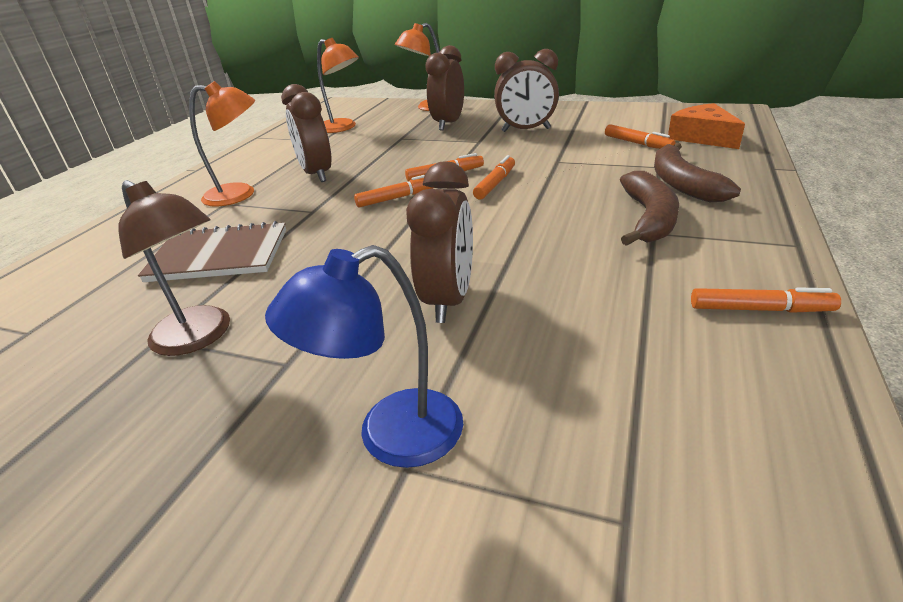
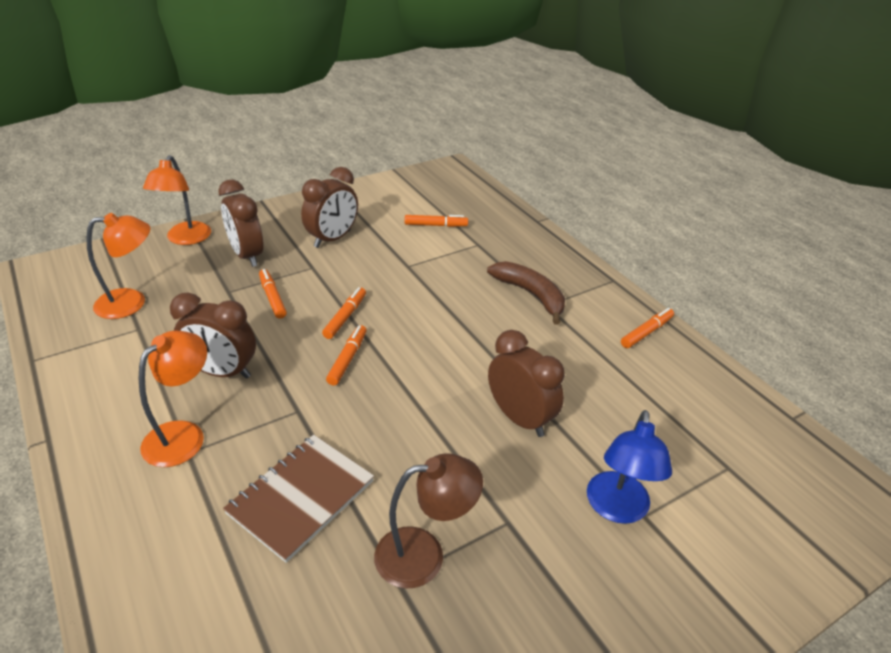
camera: 55 degrees left, 5 degrees up
orange marker [473,155,515,199] -> orange marker moved to [259,269,287,319]
brown banana [654,143,741,202] -> none
orange cheese [668,103,745,149] -> none

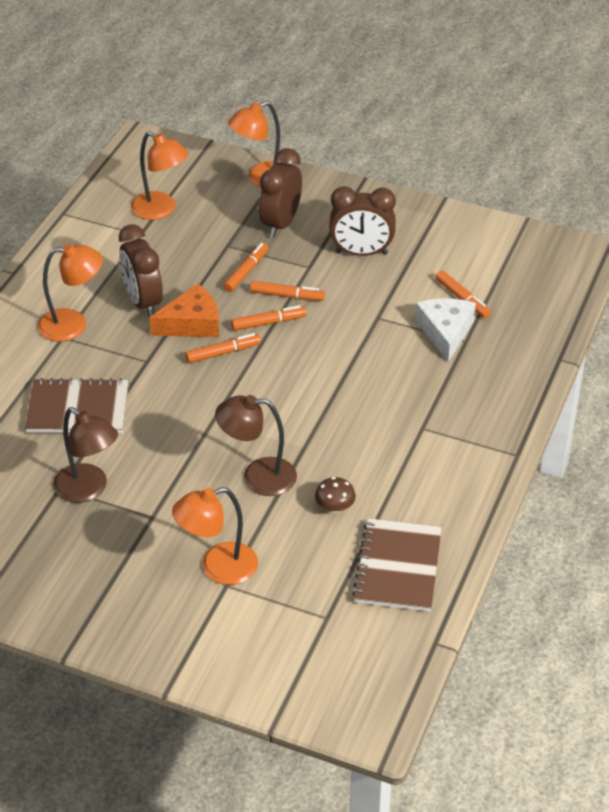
camera: 55 degrees right, 5 degrees up
brown banana [487,261,565,325] -> none
brown clock [488,330,565,437] -> brown lamp [215,395,297,496]
blue lamp [587,410,672,524] -> orange lamp [172,487,258,585]
orange marker [621,308,674,348] -> orange marker moved to [250,281,325,301]
none -> orange cheese [149,284,219,337]
none -> brown mushroom [315,477,356,512]
none -> brown notebook [352,518,442,612]
none -> white cheese [415,299,476,362]

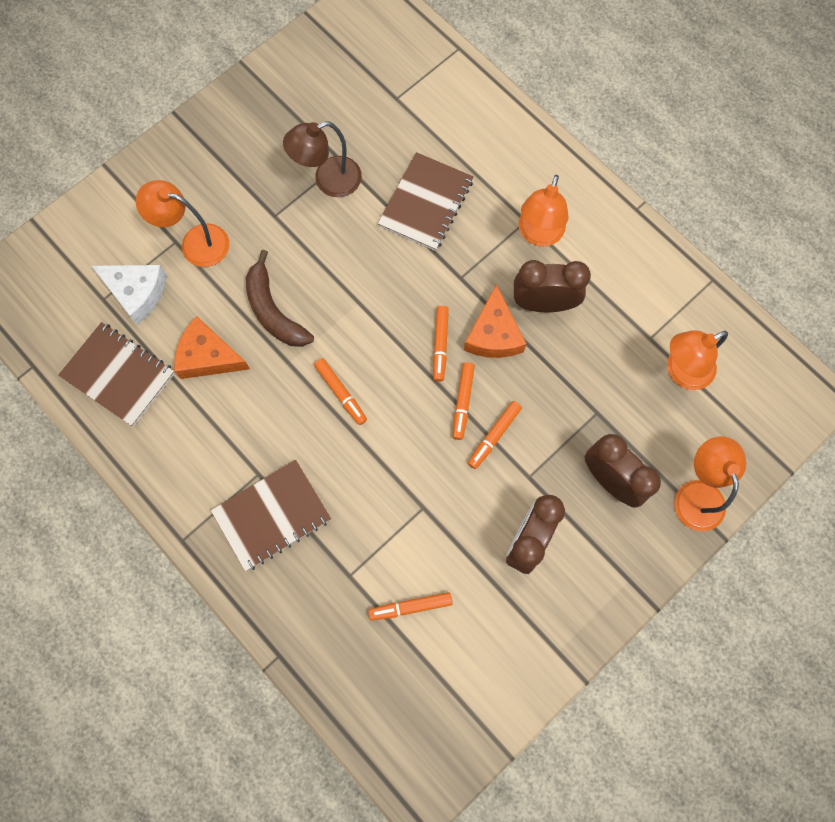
camera: 115 degrees right, 30 degrees up
orange lamp [172,487,258,585] -> orange lamp turned 75 degrees counterclockwise [136,180,229,267]
brown lamp [215,395,297,496] -> brown banana [246,250,314,347]
orange marker [224,243,269,292] -> orange marker moved to [314,358,367,425]
brown mushroom [315,477,356,512] -> orange cheese [174,316,250,379]
white cheese [415,299,476,362] -> white cheese moved to [92,265,167,325]
none -> brown notebook [211,460,331,572]

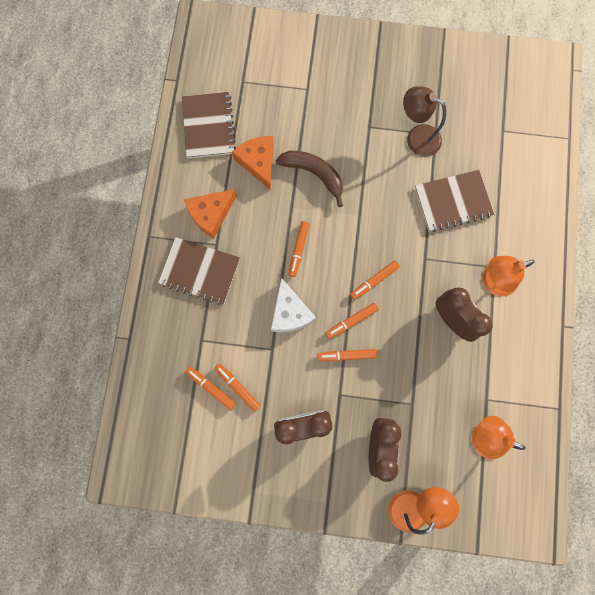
camera: 50 degrees right, 5 degrees up
white cheese [92,265,167,325] -> white cheese moved to [271,278,316,332]
orange lamp [136,180,229,267] -> none
brown banana [246,250,314,347] -> brown banana turned 105 degrees clockwise [276,151,343,207]
orange cheese [464,284,527,358] -> orange cheese moved to [184,189,237,239]
none -> orange marker [215,364,261,412]

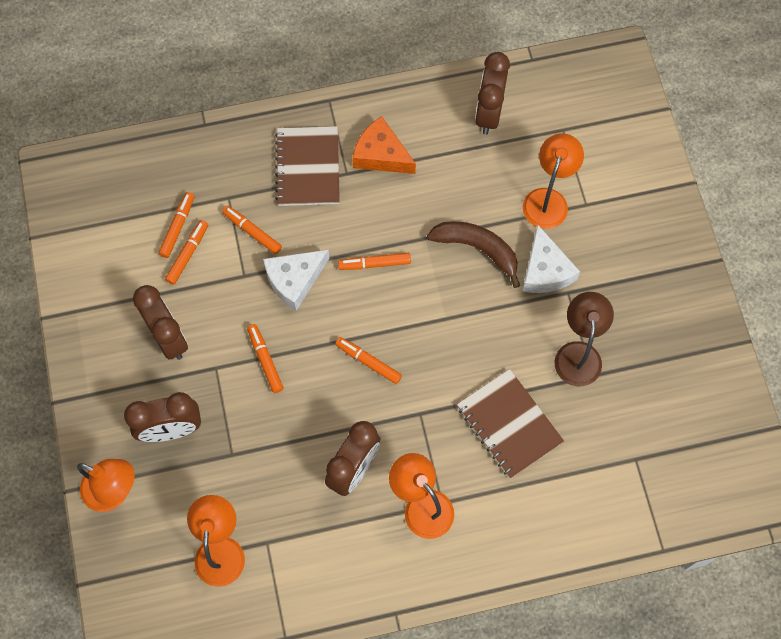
camera: 70 degrees right, 10 degrees down
brown notebook [182,92,236,159] -> brown clock [475,52,510,135]
orange cheese [232,136,274,190] -> none
brown banana [276,151,343,207] -> brown banana turned 75 degrees counterclockwise [427,221,520,288]
orange marker [325,303,379,339] -> orange marker moved to [222,206,282,254]
none -> white cheese [522,225,580,293]
none -> orange lamp [523,133,584,229]

